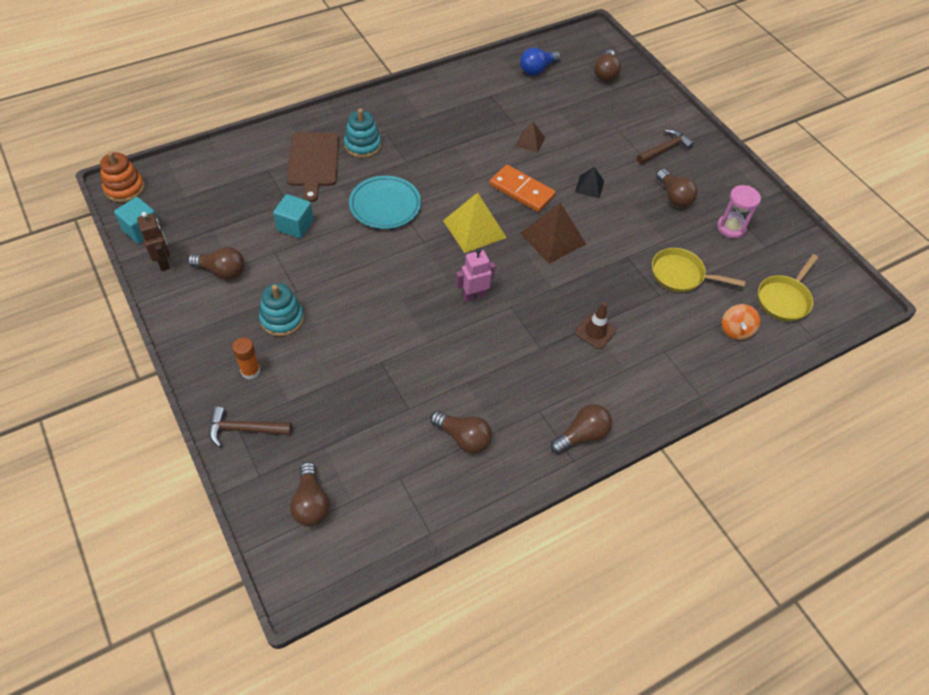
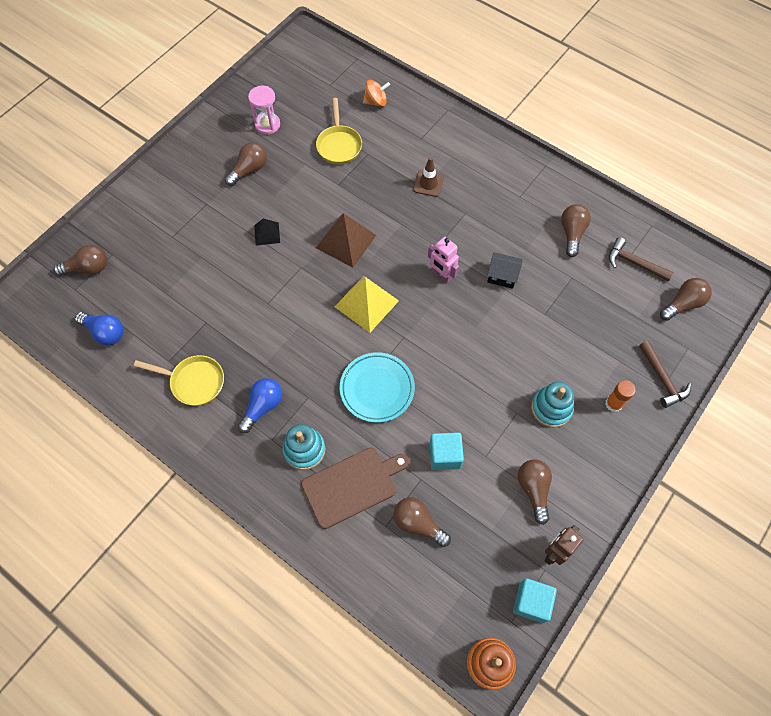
camera: 110 degrees left, 10 degrees up
orange domino [490,165,556,212] -> none
brown pyramid [515,122,545,153] -> none
brown light bulb [551,404,612,454] -> brown light bulb moved to [394,497,451,547]
brown hammer [637,129,694,164] -> brown hammer moved to [609,237,674,281]
yellow pan [758,254,818,322] -> yellow pan moved to [134,355,224,406]
none -> blue light bulb [238,378,282,433]
none -> black house [487,252,523,289]

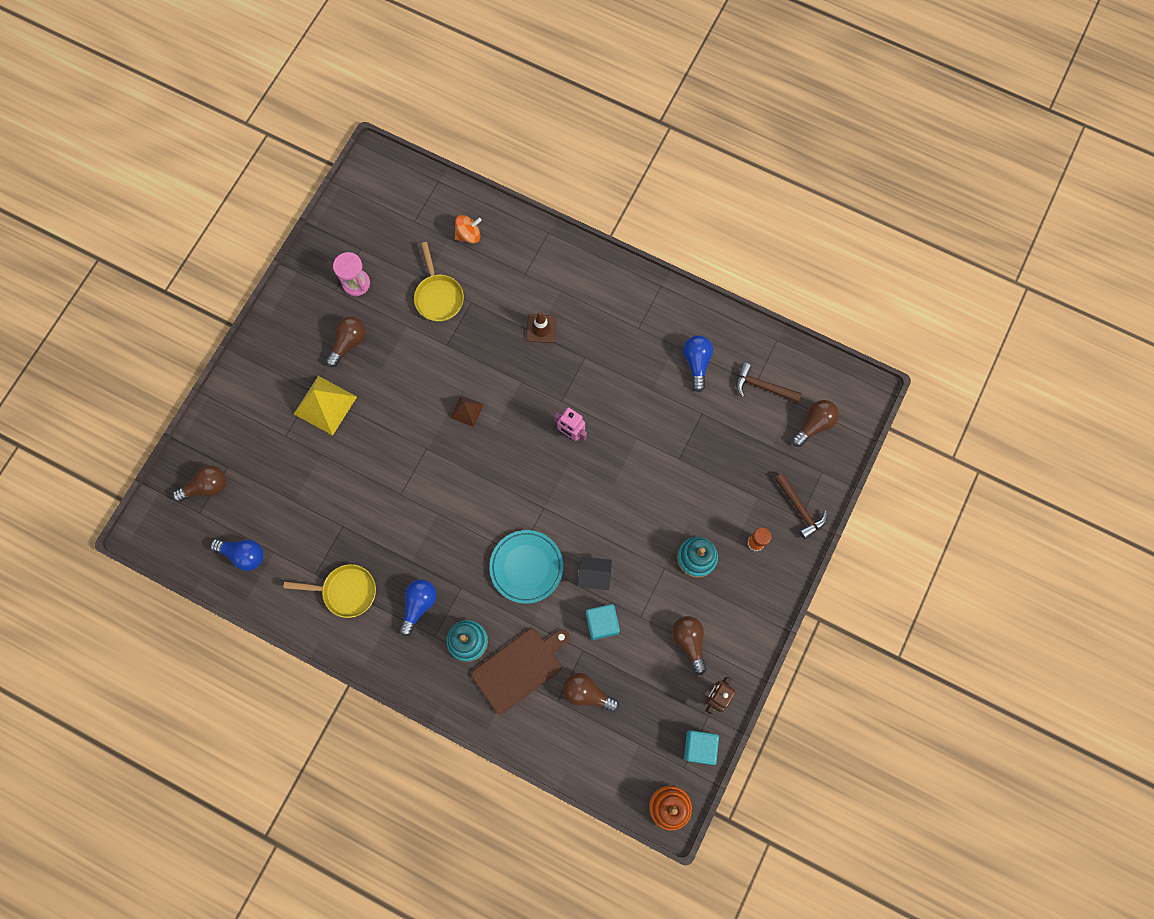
camera: 10 degrees left, 10 degrees up
black pyramid [254,219,280,246] -> none
brown pyramid [316,213,377,268] -> brown pyramid [451,395,484,427], size x0.55
yellow pyramid [335,276,399,333] -> yellow pyramid moved to [294,376,357,436]
black house [487,252,523,289] -> black house moved to [577,557,612,590]
brown light bulb [561,204,591,257] -> blue light bulb [683,336,713,392]

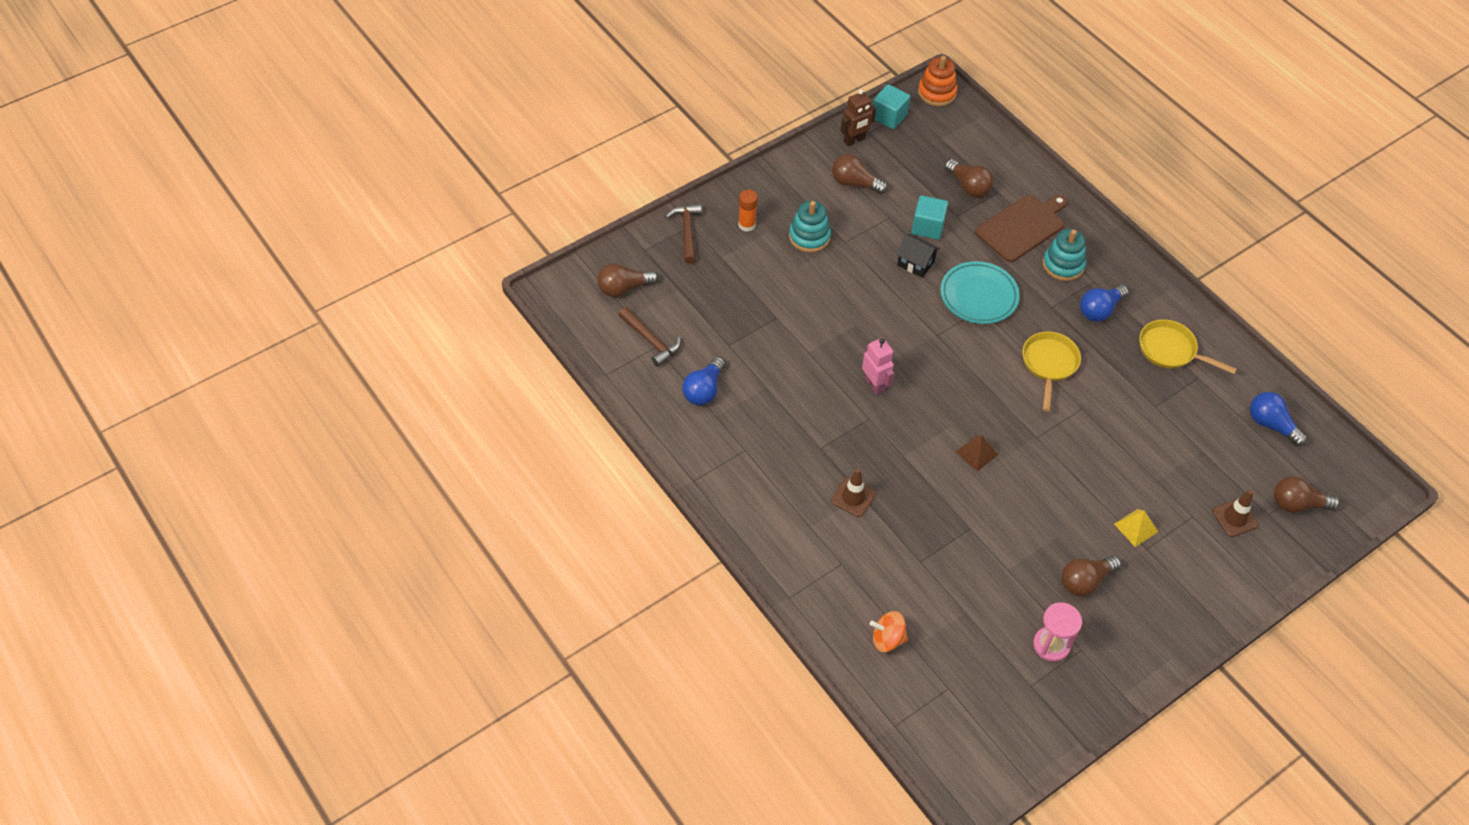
camera: 155 degrees left, 20 degrees down
yellow pyramid [294,376,357,436] -> yellow pyramid [1114,509,1158,547], size x0.55
yellow pan [414,242,464,322] -> yellow pan moved to [1022,331,1081,411]
brown cutting board [471,628,570,714] -> brown cutting board turned 150 degrees clockwise [975,195,1068,262]
brown light bulb [672,616,706,675] -> brown light bulb turned 105 degrees clockwise [832,154,888,194]
none -> brown traffic cone [1212,490,1259,537]

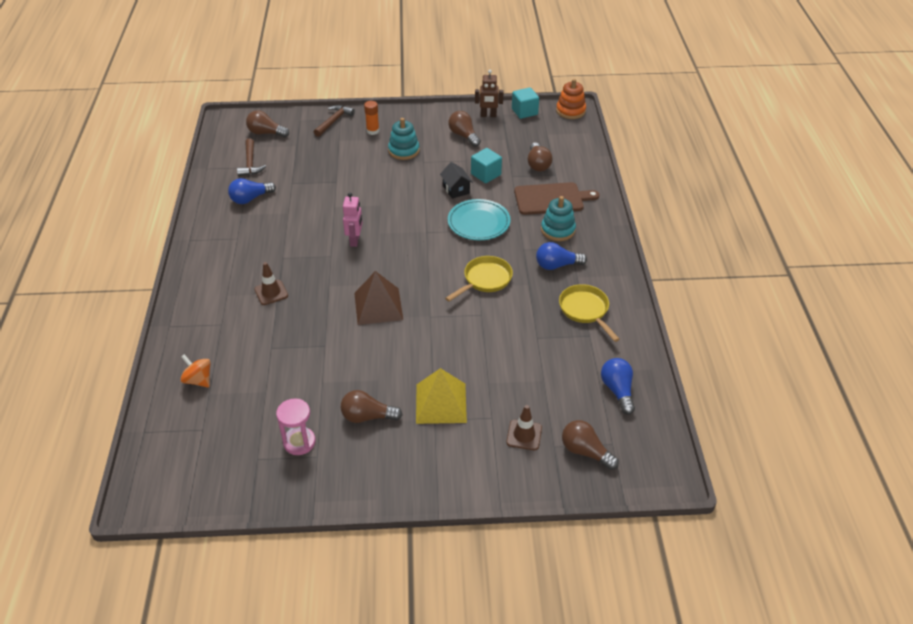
camera: 35 degrees right, 10 degrees down
brown pyramid [956,435,998,472] -> brown pyramid [354,271,403,325], size x1.80
yellow pyramid [1114,509,1158,547] -> yellow pyramid [416,368,467,424], size x1.80

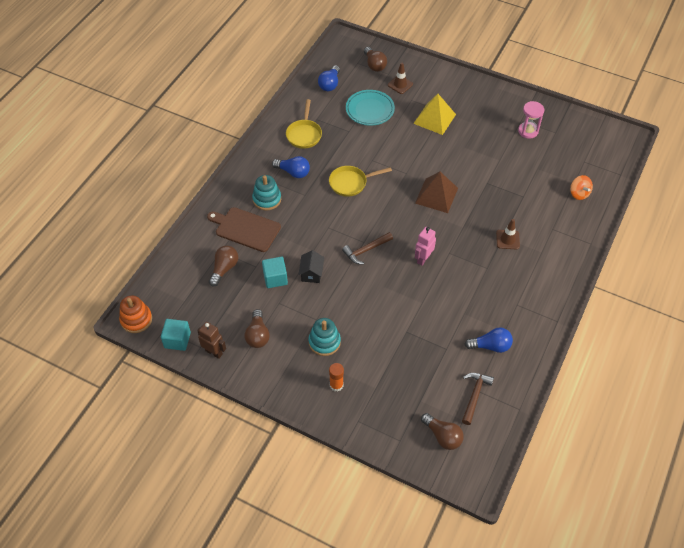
camera: 150 degrees left, 10 degrees up
brown hammer [314,105,355,137] -> brown hammer moved to [342,232,393,265]
brown light bulb [341,390,402,423] -> none
turquoise plate [448,199,511,240] -> turquoise plate moved to [346,90,395,126]

